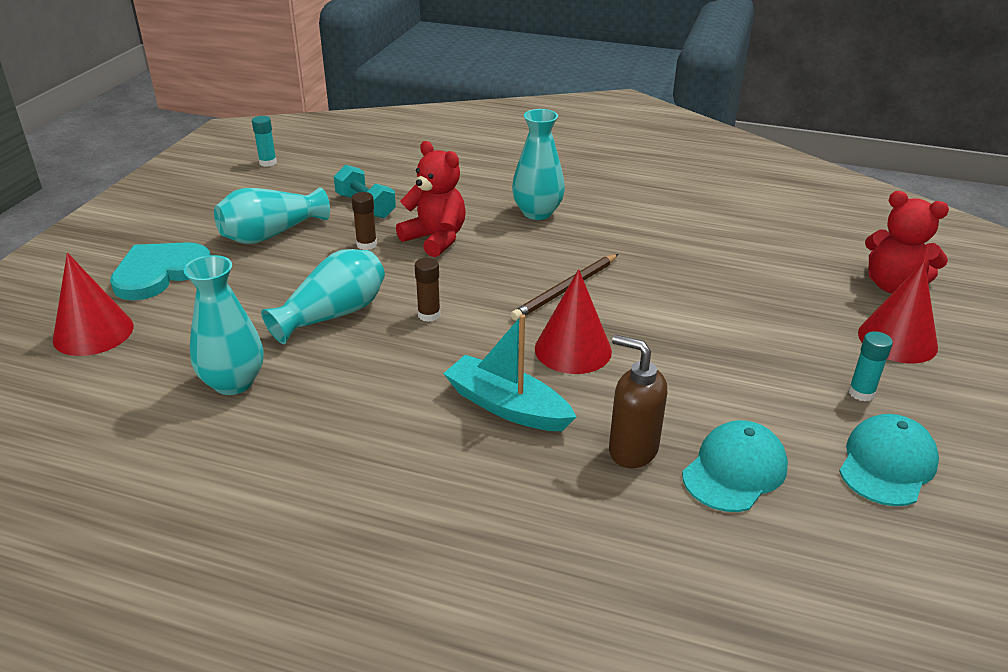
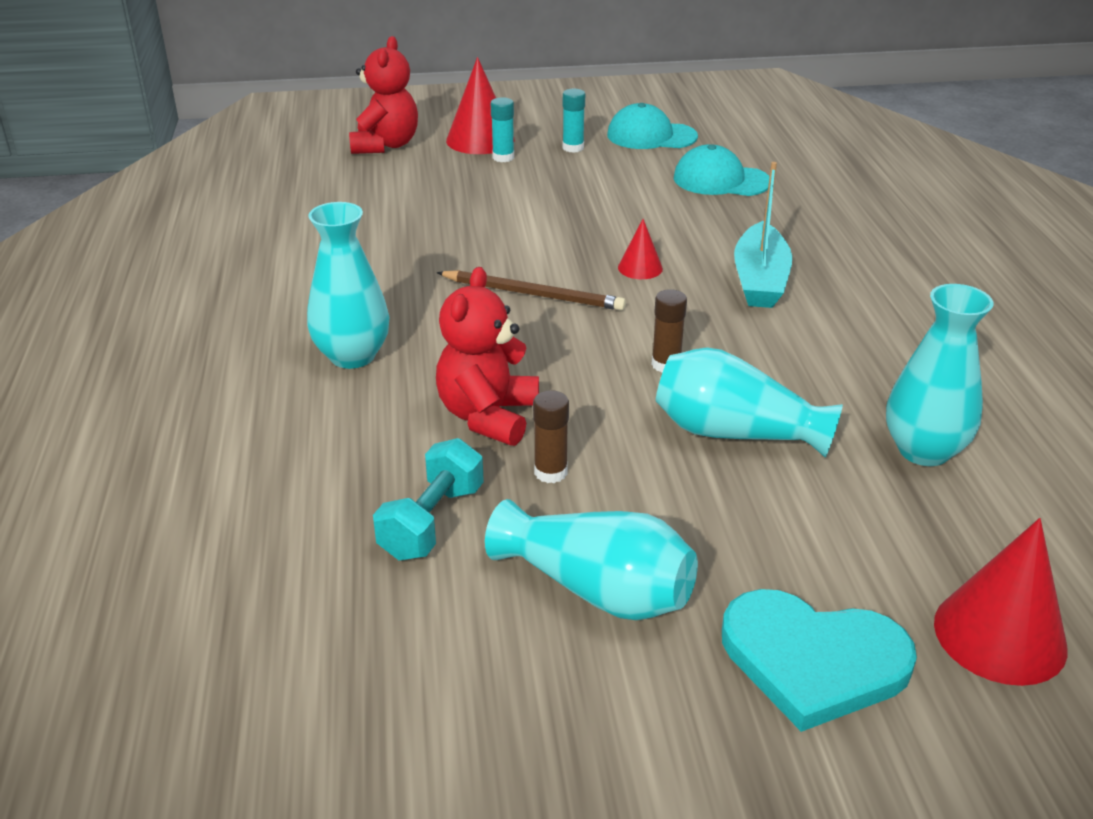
camera: 115 degrees left, 0 degrees up
turquoise glue stick [252,116,277,167] -> turquoise glue stick moved to [491,97,514,162]
red cone [535,269,612,374] -> red cone [618,219,663,279], size x0.54
brown soap dispenser [609,334,667,468] -> none

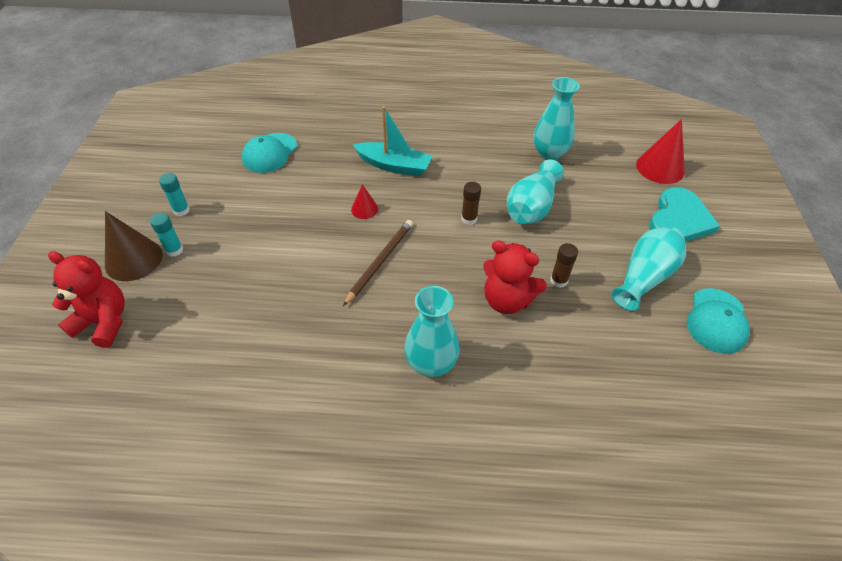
camera: 80 degrees left, 15 degrees up
turquoise dumbbell [373,438,484,560] -> none
red cone [446,57,515,154] -> brown cone [105,211,163,281]
turquoise cap [607,103,698,149] -> turquoise cap moved to [687,288,750,354]

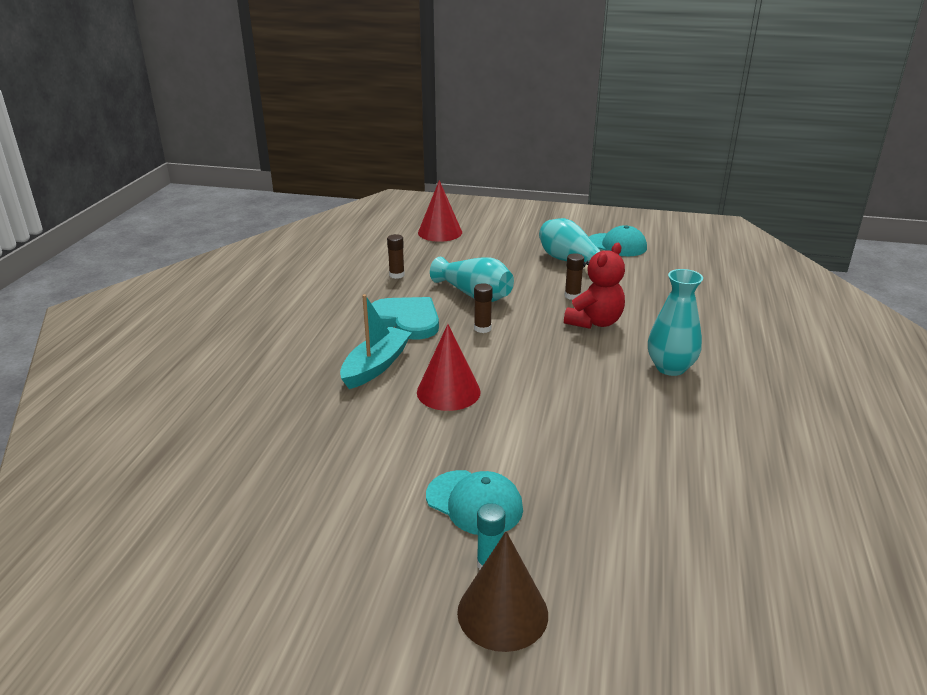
camera: 80 degrees left, 20 degrees down
red teddy bear [48,251,125,348] -> none
turquoise glue stick [159,173,190,216] -> none
turquoise cap [242,133,297,173] -> turquoise cap moved to [426,470,523,535]
brown pencil [343,220,413,306] -> none
red cone [351,184,378,219] -> red cone [417,324,481,411], size x1.87
turquoise vase [533,77,580,160] -> brown glue stick [387,234,405,279]
turquoise heart [649,187,720,242] -> turquoise heart moved to [372,297,439,340]

